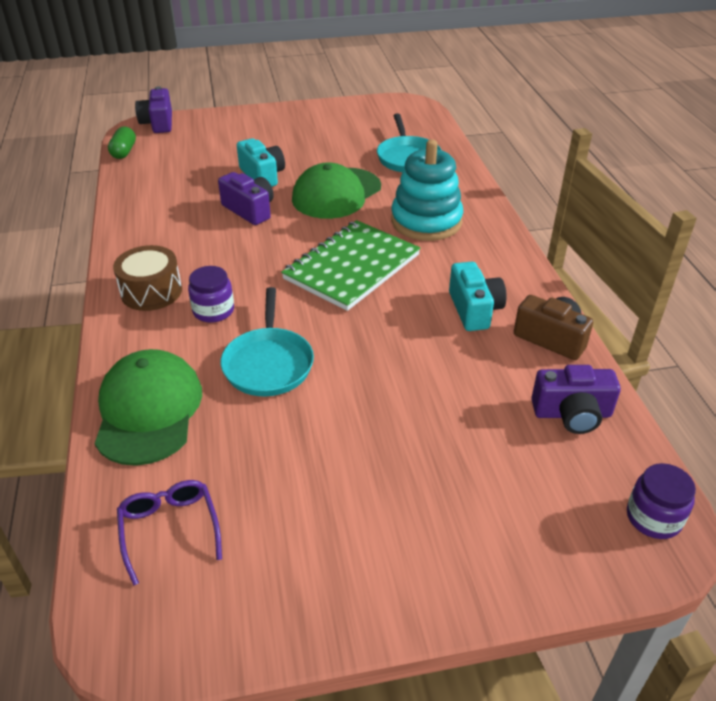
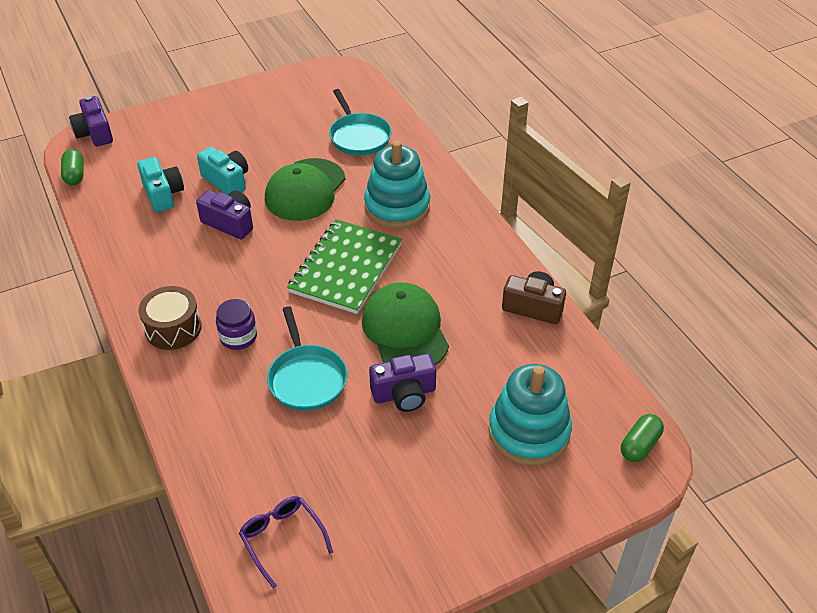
camera: 15 degrees left, 5 degrees up
green cap [95,349,202,466] -> green cap moved to [362,282,449,365]
turquoise camera [449,262,507,331] -> turquoise camera moved to [138,157,184,212]
purple camera [531,365,621,434] -> purple camera moved to [369,354,436,412]
purple jar [627,463,696,539] -> green capsule [621,414,664,462]
none -> turquoise stacking toy [488,364,572,466]

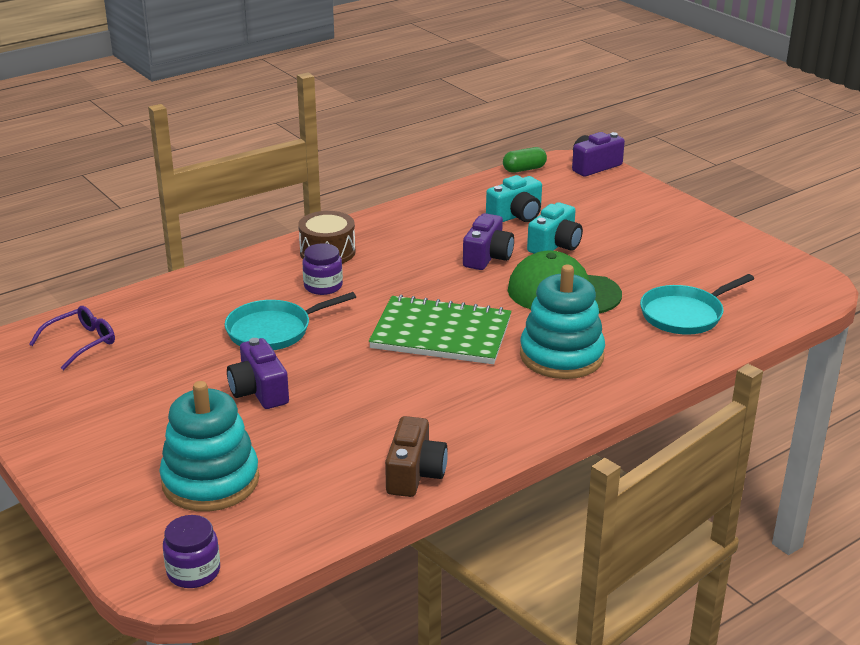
camera: 80 degrees right, 15 degrees down
green cap [362,282,449,365] -> none
green capsule [621,414,664,462] -> purple jar [163,515,220,588]

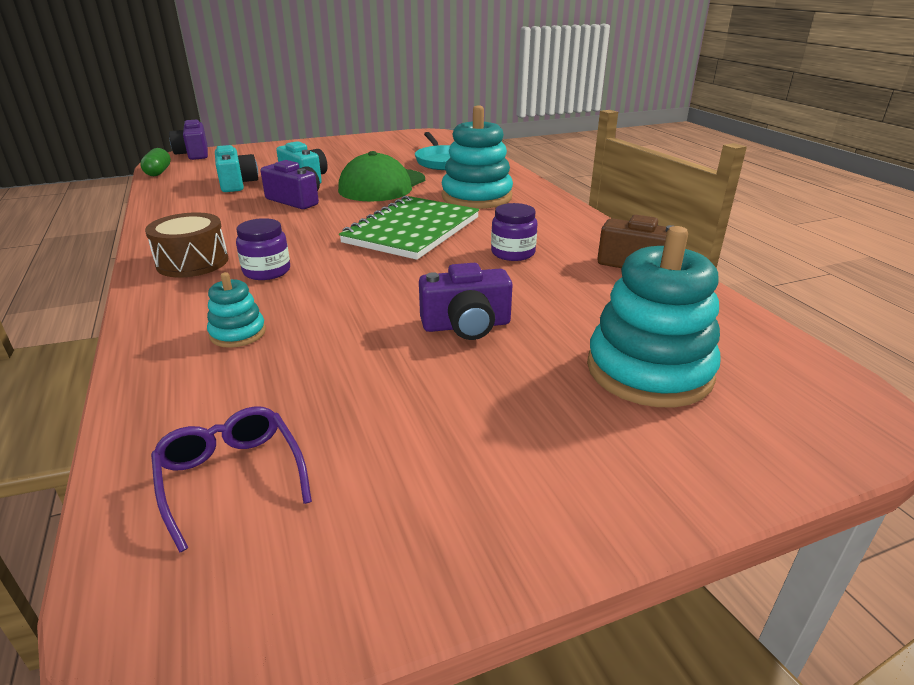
camera: 75 degrees left, 0 degrees up
purple jar [163,515,220,588] -> purple jar moved to [491,203,537,261]
turquoise pan [225,292,356,350] -> none
none -> turquoise stacking toy [207,272,266,348]

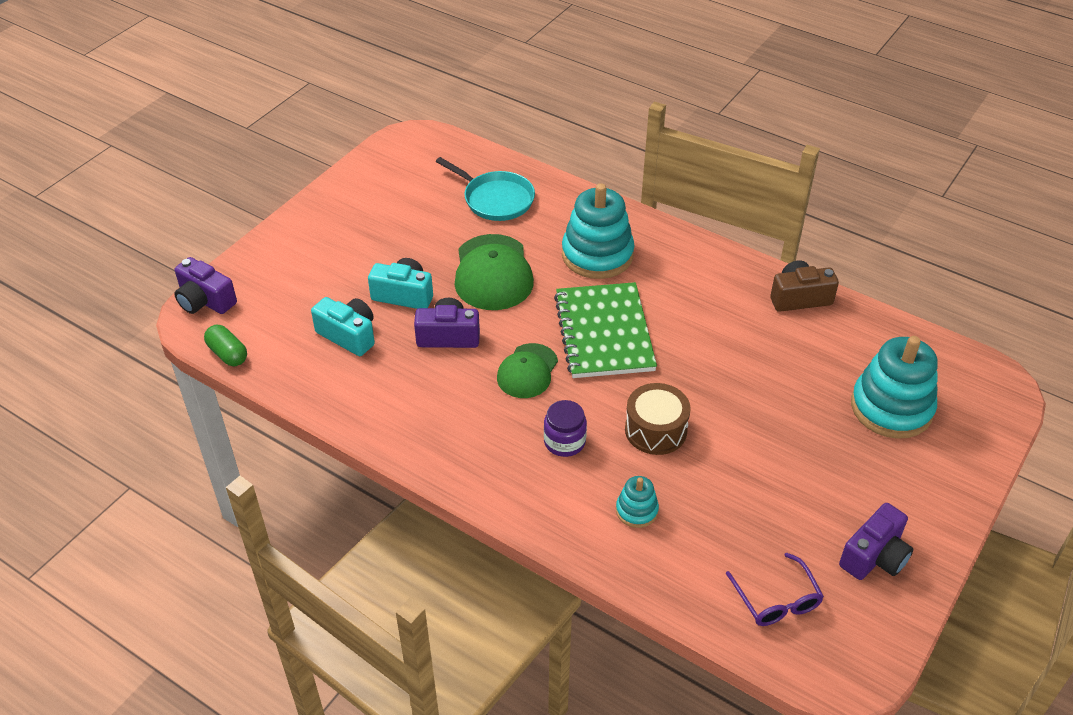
camera: 35 degrees left, 15 degrees up
brown drum [145,212,228,277] -> brown drum moved to [625,383,691,455]
purple glasses [151,406,312,552] -> purple glasses turned 135 degrees counterclockwise [726,553,824,626]
purple camera [419,263,513,340] -> purple camera moved to [839,503,913,580]
purple jar [491,203,537,261] -> none
none -> green cap [497,343,558,398]

